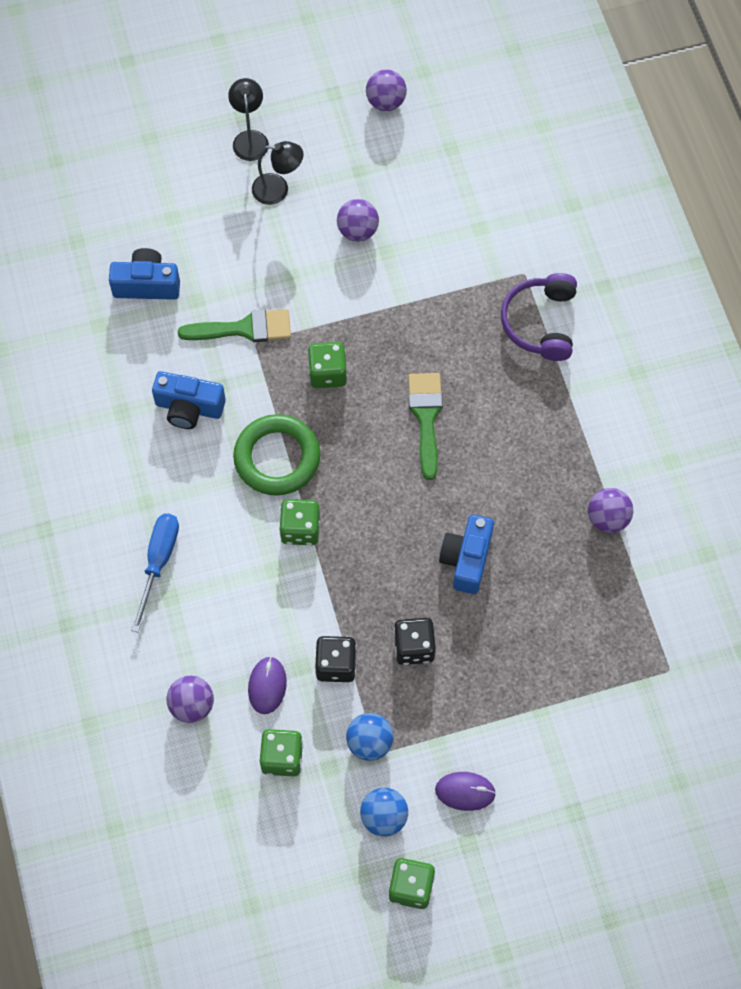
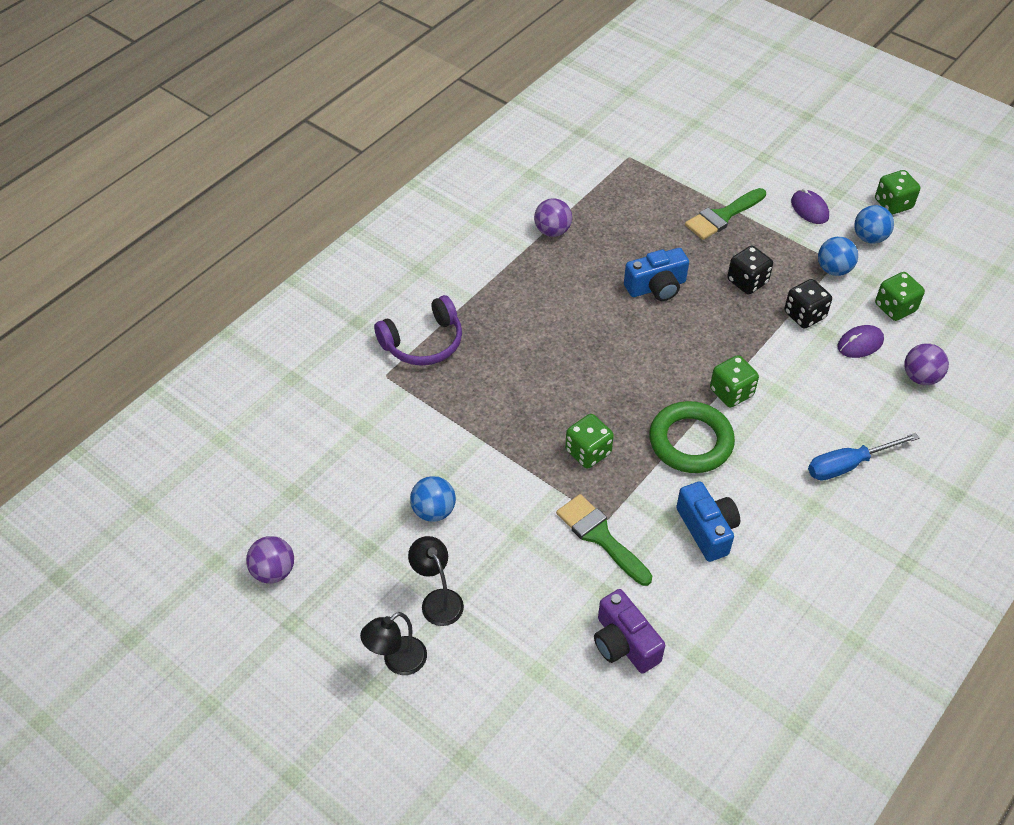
camera: 125 degrees left, 15 degrees down
blue camera [109,248,180,300] -> purple camera [594,589,665,673]
purple ball [337,199,379,242] -> blue ball [410,476,456,522]
green brush [408,373,443,480] -> green brush moved to [685,188,766,240]

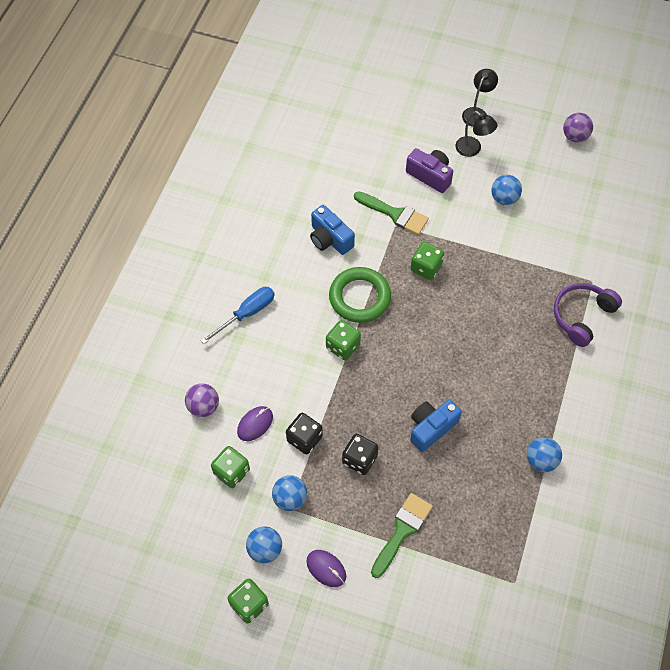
camera: 160 degrees right, 10 degrees up
purple ball [534,198,572,237] -> blue ball [527,437,562,472]
purple camera [594,589,665,673] -> purple camera moved to [406,148,453,193]

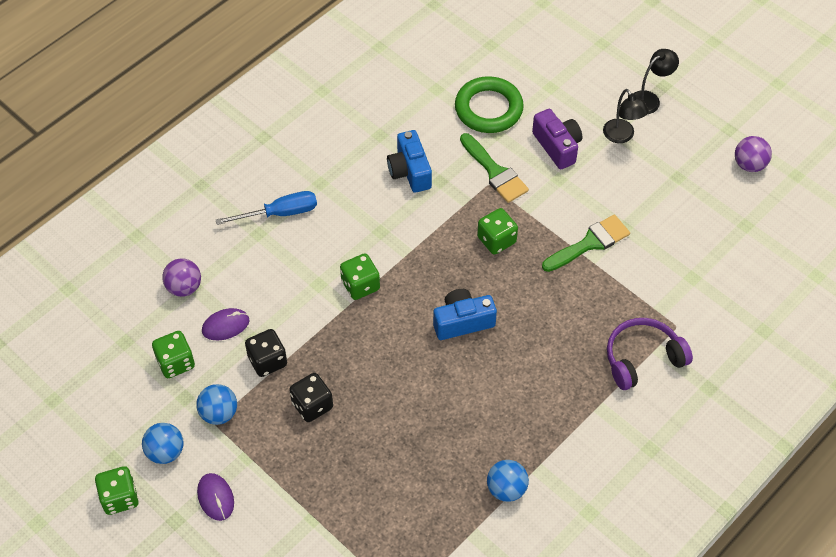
camera: 25 degrees right, 5 degrees down
green ring [329,267,391,323] -> green ring moved to [455,76,524,133]
green brush [371,493,433,578] -> green brush moved to [542,215,630,272]
blue camera [410,399,462,452] -> blue camera moved to [433,289,497,340]
blue ball [491,175,522,205] -> none

